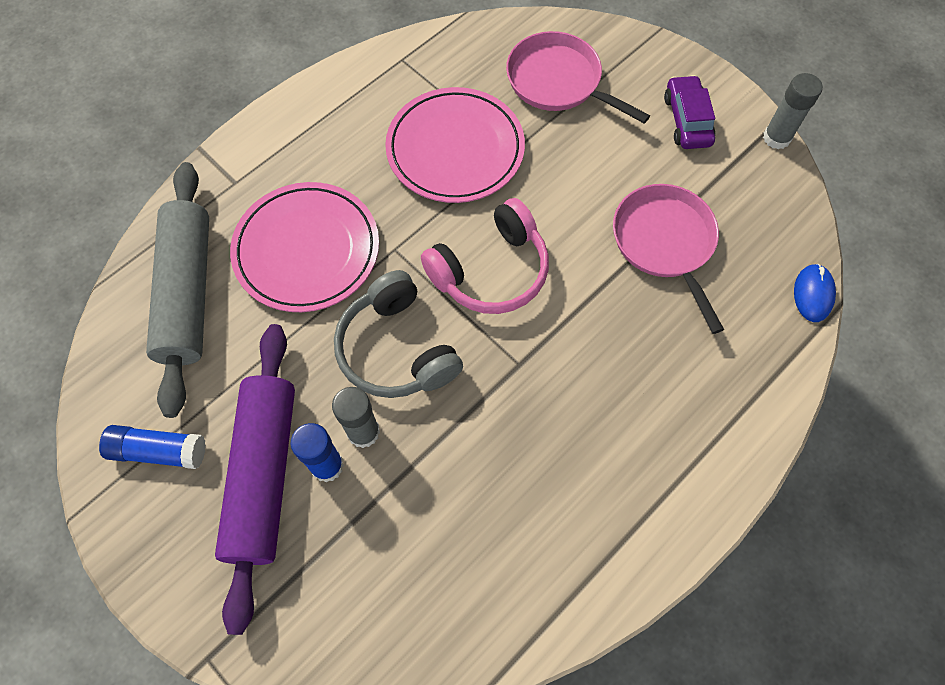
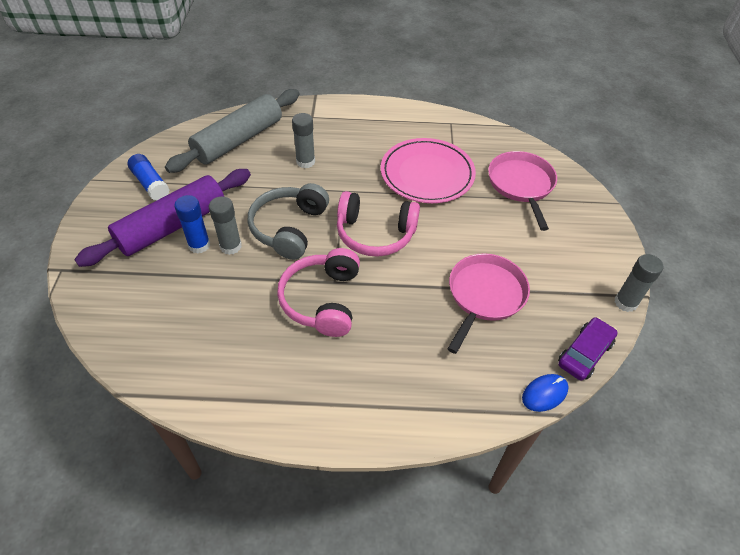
camera: 45 degrees right, 15 degrees down
pink plate [230,182,379,312] -> grey glue stick [292,113,315,168]
purple car [664,75,715,149] -> purple car moved to [558,317,618,381]
none -> pink headphones [277,248,360,337]

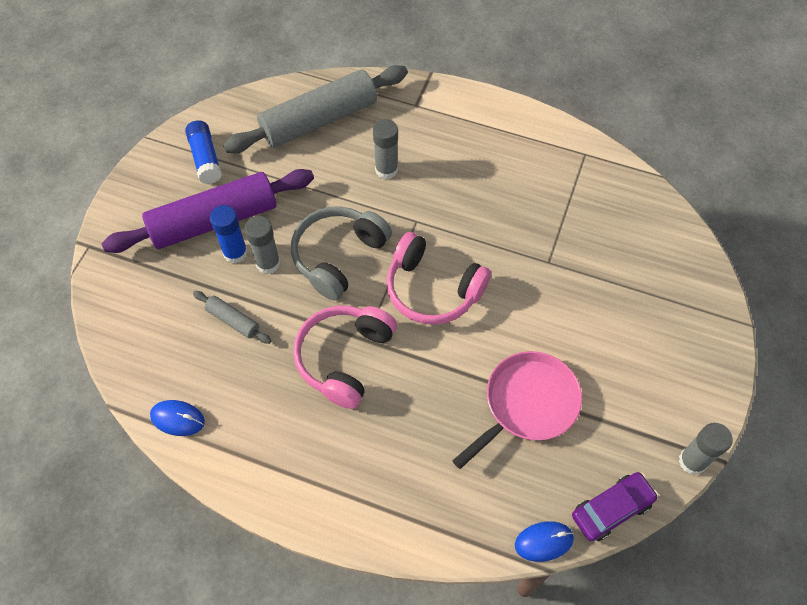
camera: 20 degrees right, 10 degrees up
pink plate [381,138,476,203] -> none
pink pan [488,151,557,231] -> none
none -> blue mouse [150,400,205,436]
none -> grey rolling pin [193,291,272,344]

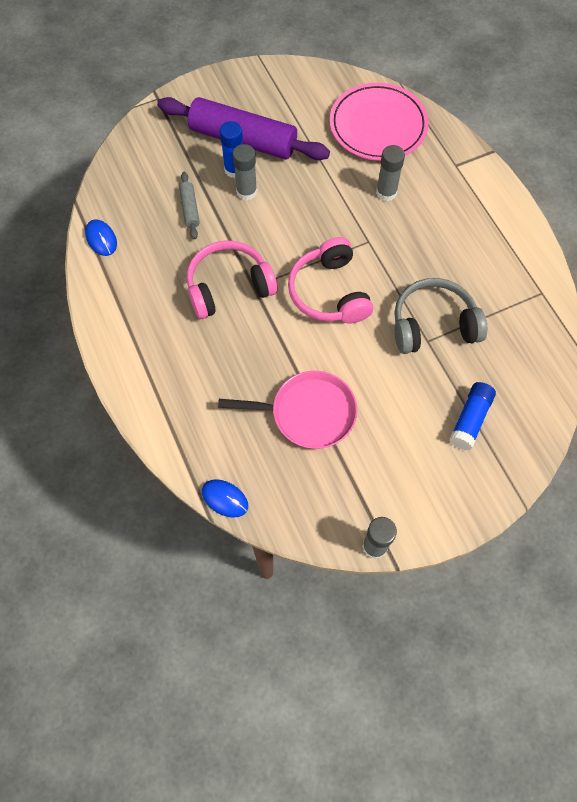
camera: 45 degrees right, 5 degrees up
blue glue stick [185,120,222,184] -> blue glue stick moved to [449,382,496,450]
grey rolling pin [223,65,408,153] -> pink plate [330,83,429,161]
grey headphones [291,206,392,301] -> grey headphones moved to [394,278,487,354]
purple car [572,472,658,541] -> none

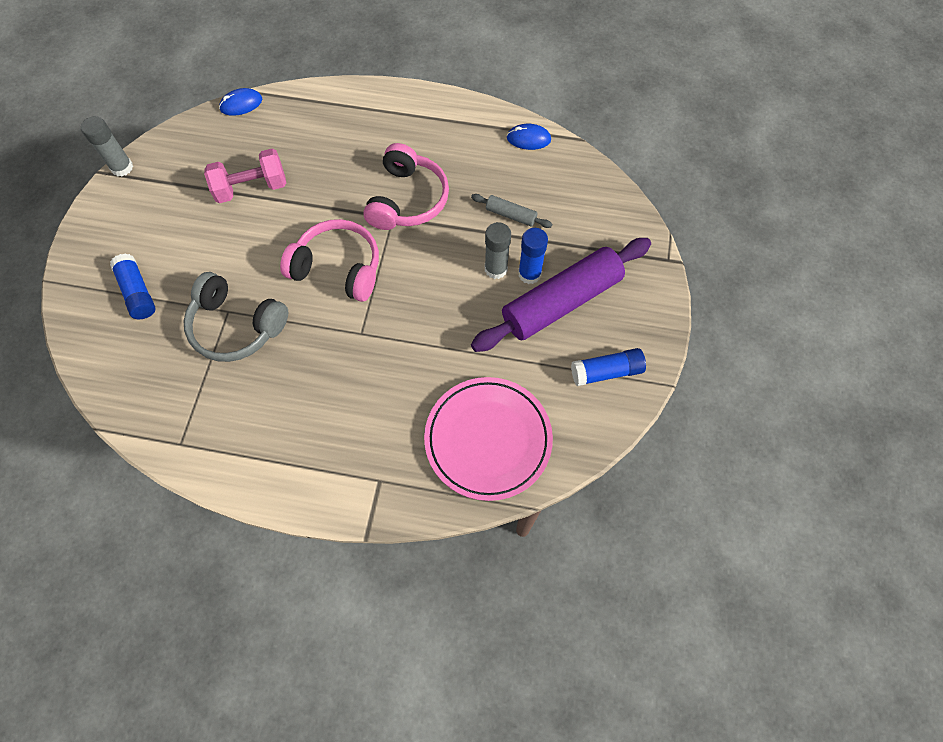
camera: 125 degrees right, 0 degrees up
pink pan [218,371,357,449] -> pink dumbbell [204,148,286,203]
grey glue stick [376,145,405,201] -> none
grey headphones [394,278,487,354] -> grey headphones turned 90 degrees clockwise [184,272,288,362]
none -> blue glue stick [571,348,646,386]

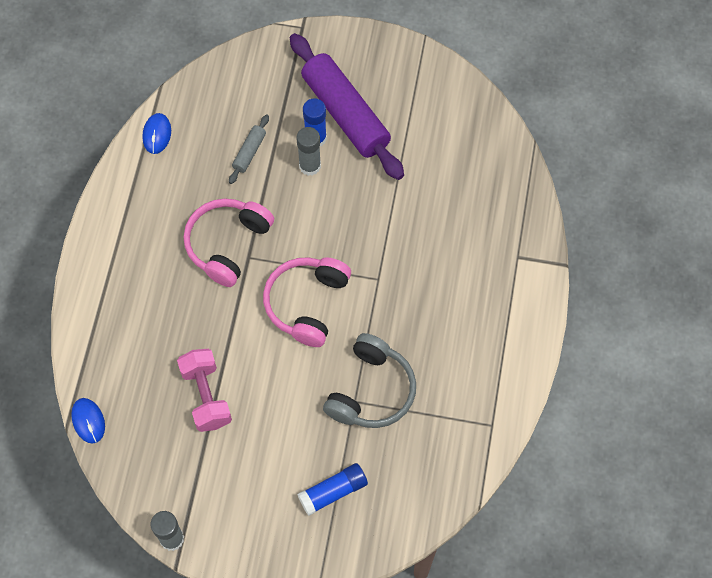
camera: 90 degrees left, 0 degrees up
pink headphones [363,143,449,230] -> pink headphones turned 75 degrees counterclockwise [184,198,274,287]
pink plate [424,377,553,501] -> none
blue glue stick [571,348,646,386] -> none

